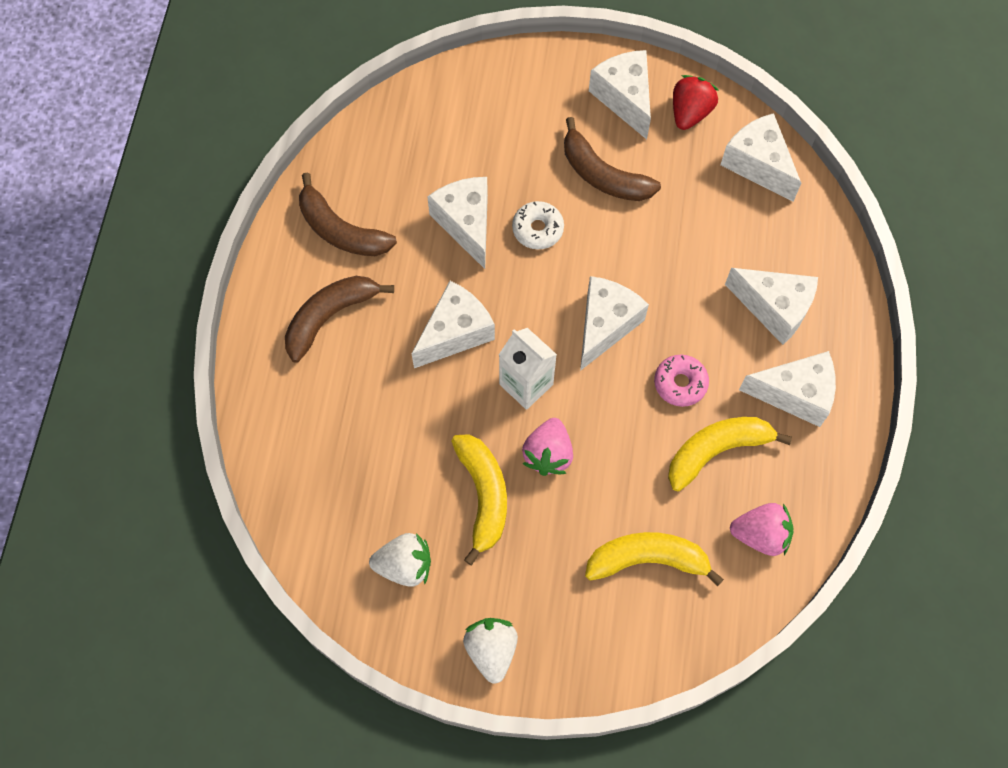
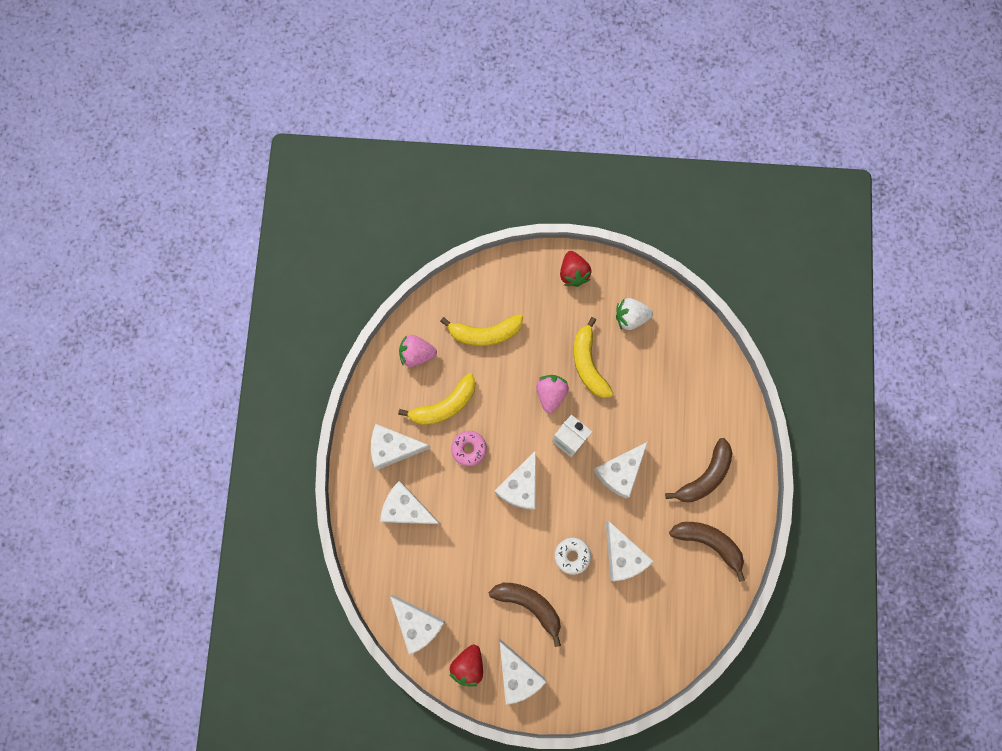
camera: 175 degrees right, 10 degrees up
white strawberry [463,618,518,684] -> red strawberry [560,251,591,287]

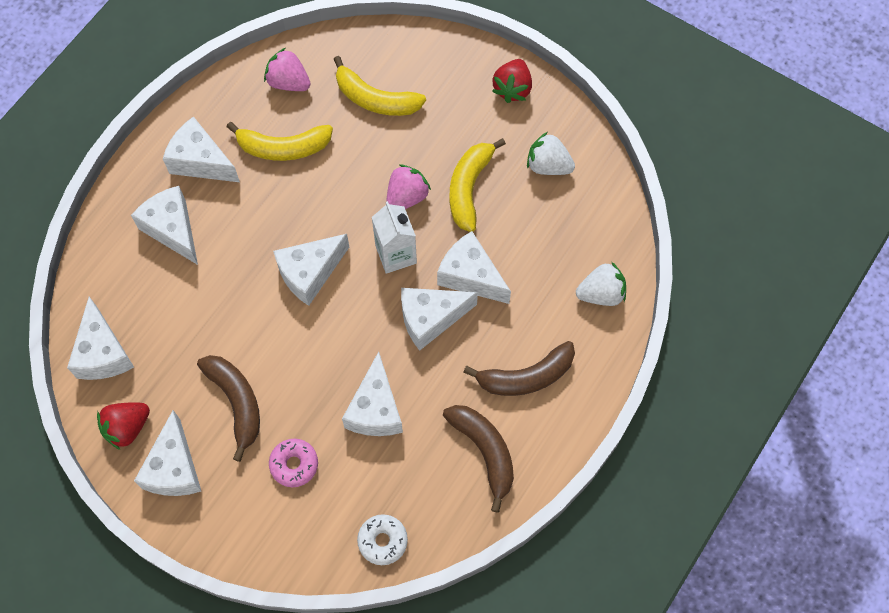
camera: 30 degrees right, 10 degrees down
pink donut [451,431,487,466] -> pink donut moved to [269,439,318,487]
white donut [555,538,591,575] -> white donut moved to [357,514,408,565]
none -> white cheese [437,231,511,304]
none -> white strawberry [576,262,626,306]

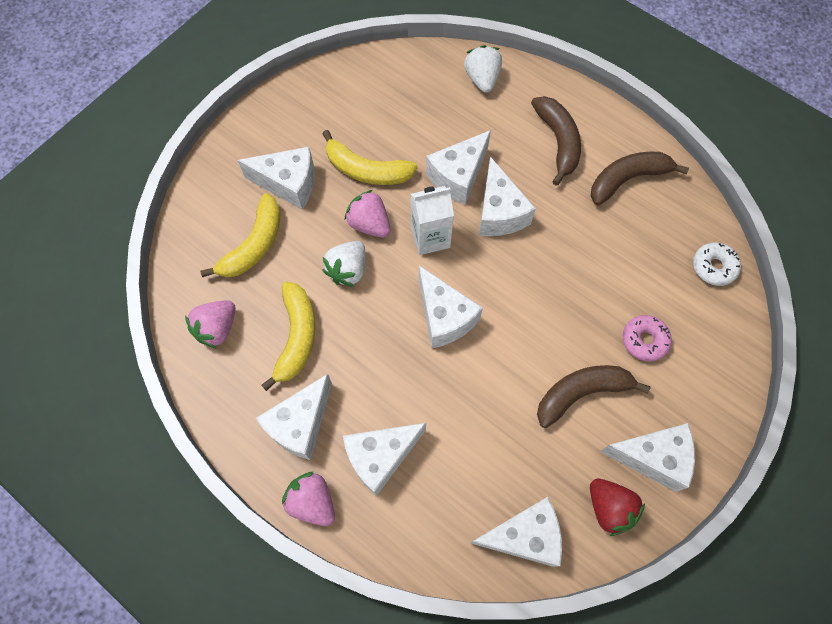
camera: 85 degrees left, 0 degrees up
white cheese [342,351,403,436] -> white cheese moved to [237,147,315,210]
red strawberry [492,59,532,103] -> none
white strawberry [527,132,575,175] -> white strawberry moved to [323,241,366,287]
none -> pink strawberry [282,472,335,526]

